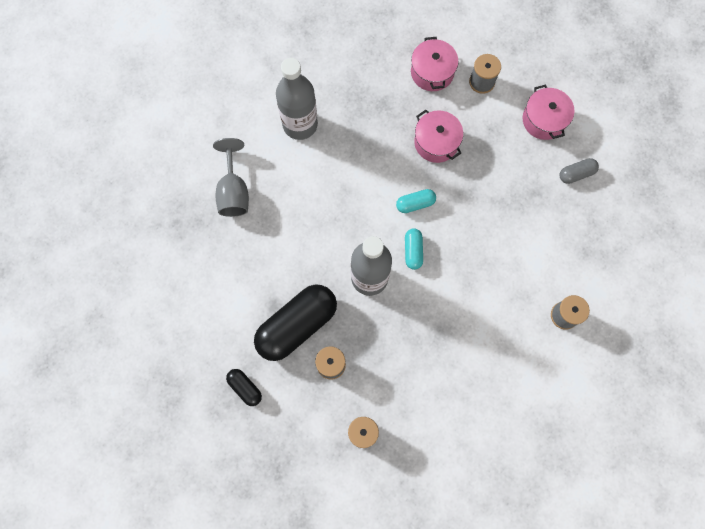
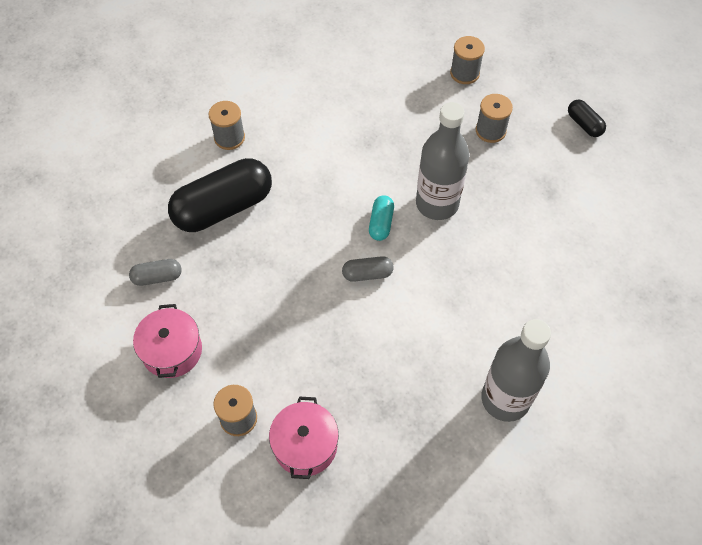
camera: 170 degrees left, 15 degrees down
grey goblet [213,138,249,217] -> none
black capsule [254,284,337,361] -> black capsule moved to [168,158,272,232]
turquoise capsule [396,189,436,213] -> grey capsule [342,256,394,282]
pink pot [414,110,463,163] -> none

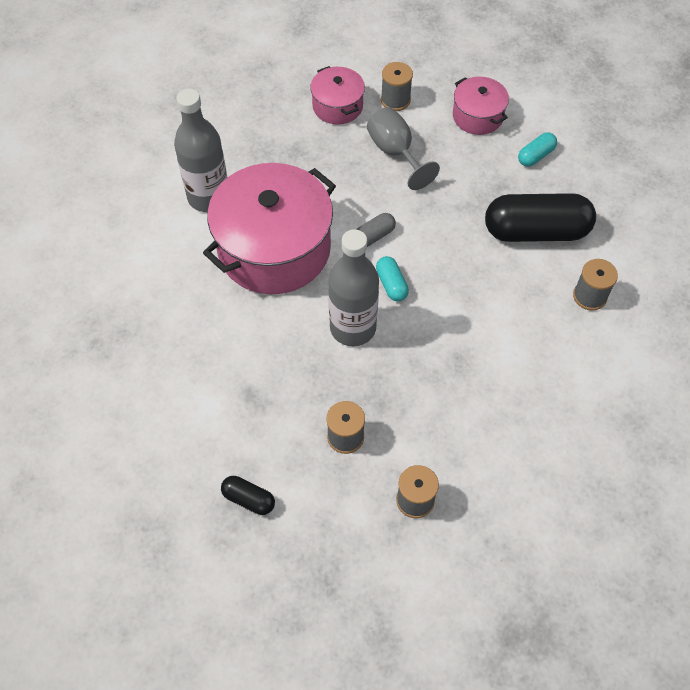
camera: 150 degrees right, 0 degrees up
grey capsule [129,259,182,286] -> turquoise capsule [518,132,557,167]
black capsule [168,158,272,232] -> black capsule turned 60 degrees clockwise [485,193,596,242]
none -> pink pot [203,163,336,294]
none -> grey goblet [367,107,440,190]

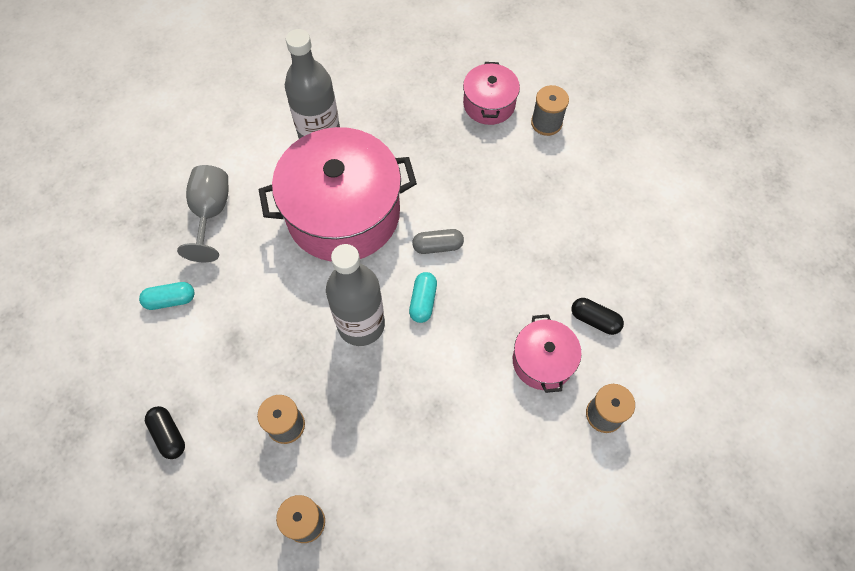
camera: 30 degrees right, 5 degrees up
grey goblet [367,107,440,190] -> grey goblet moved to [177,165,228,262]
pink pot [453,77,509,135] -> pink pot moved to [513,314,582,393]
black capsule [485,193,596,242] -> black capsule [572,298,624,335], size x0.46
turquoise capsule [518,132,557,167] -> turquoise capsule moved to [139,282,195,310]

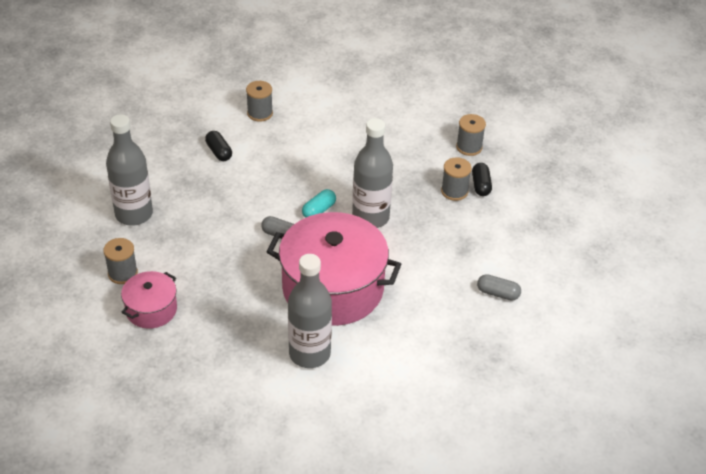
camera: 150 degrees left, 20 degrees down
turquoise capsule [139,282,195,310] -> grey capsule [477,274,521,301]
black capsule [145,406,185,459] -> black capsule moved to [472,163,492,196]
grey goblet [177,165,228,262] -> none
pink pot [513,314,582,393] -> none
none -> grey bottle [106,114,153,226]

